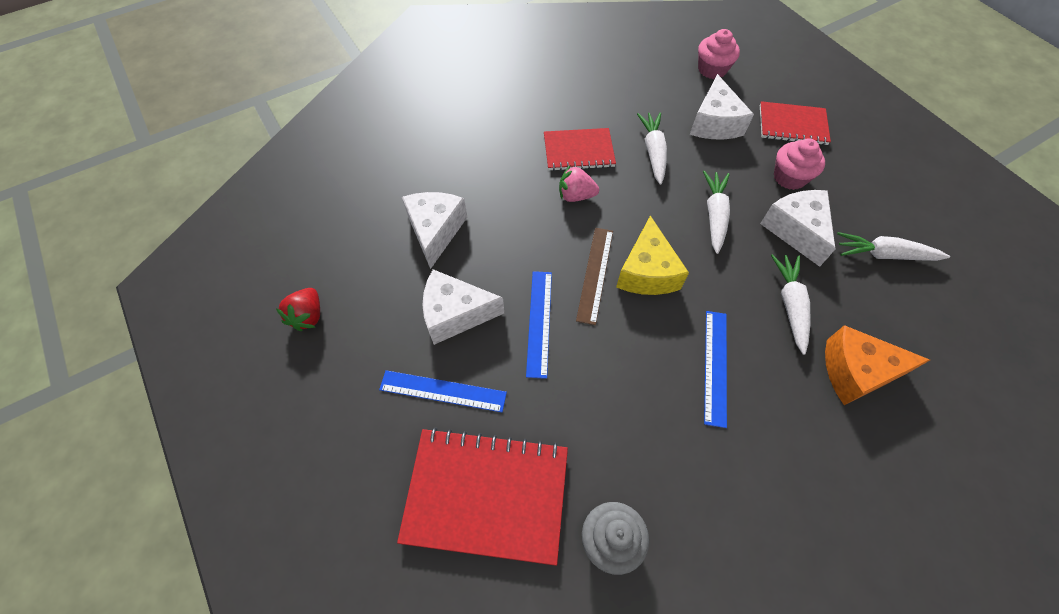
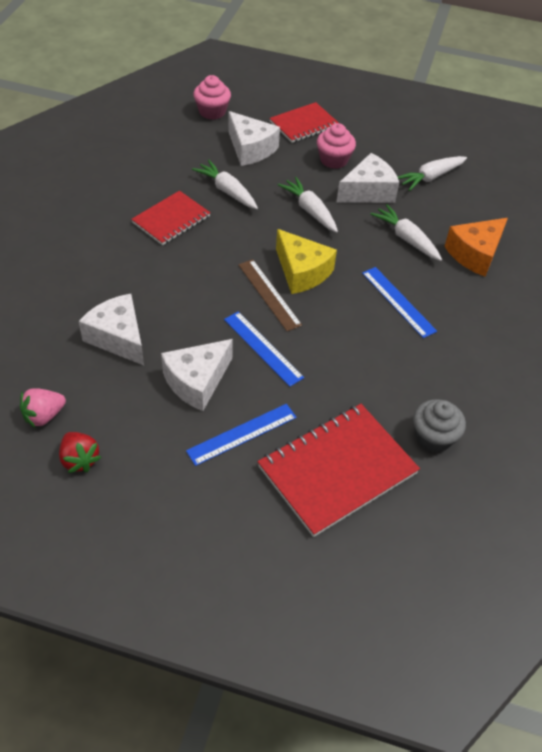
camera: 45 degrees left, 10 degrees down
pink strawberry [559,166,599,202] -> pink strawberry moved to [20,388,66,428]
white cheese [760,190,835,267] -> white cheese turned 120 degrees clockwise [337,153,399,203]

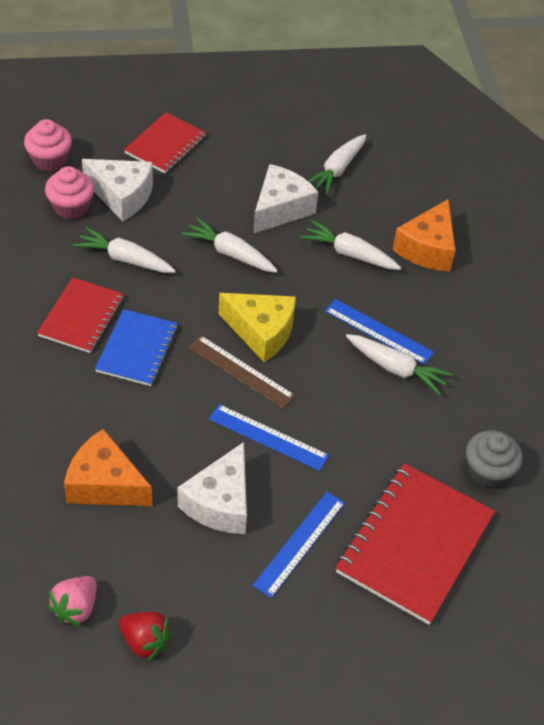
camera: 25 degrees left, 0 degrees up
white cheese [79,294,144,365] -> orange cheese [64,429,153,506]
pink cupcake [317,123,356,169] -> pink cupcake moved to [45,166,94,219]
none -> blue notebook [95,309,178,386]
none -> white carrot [346,334,453,395]

